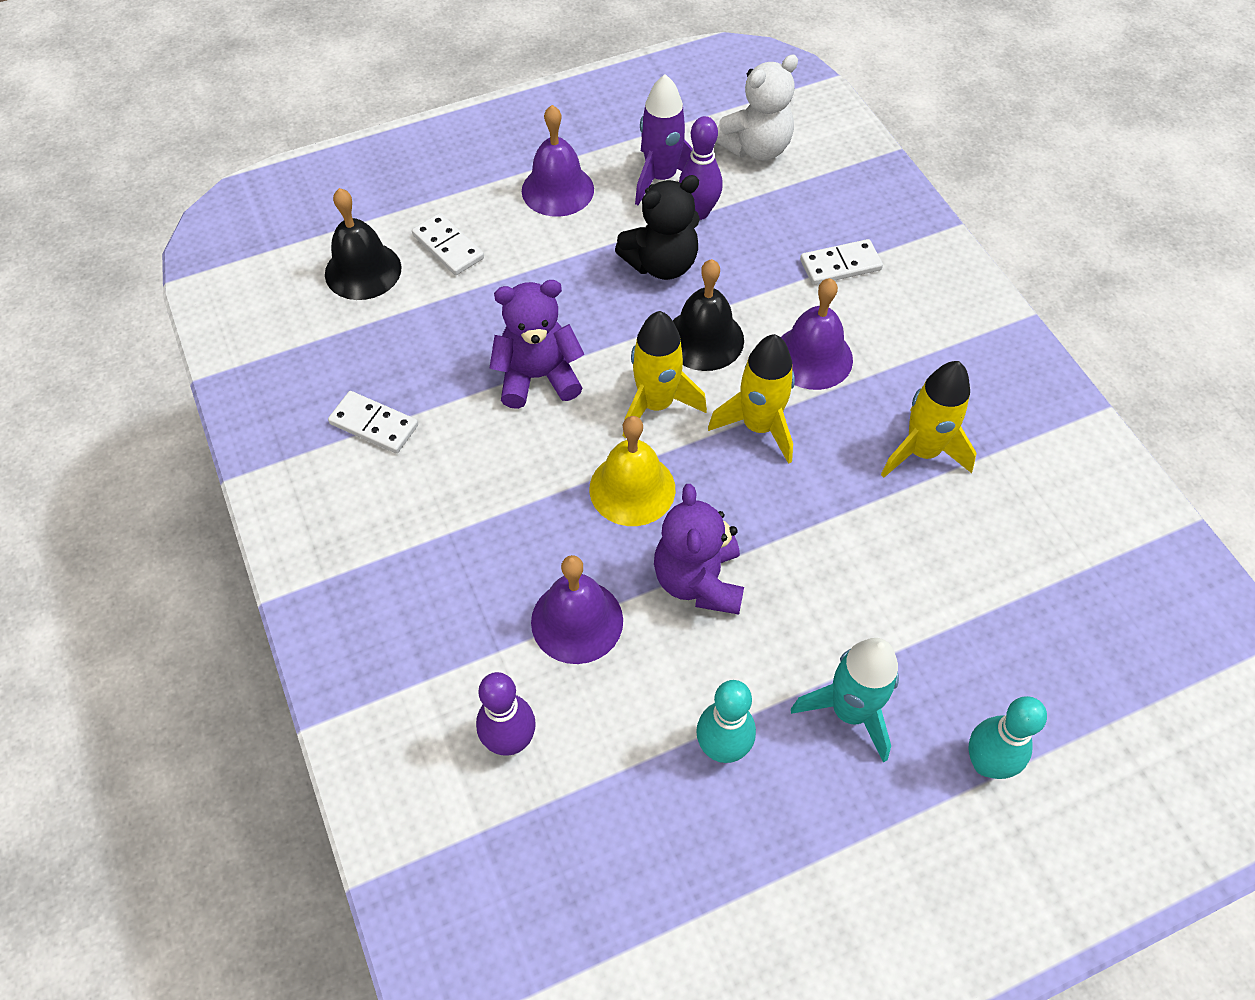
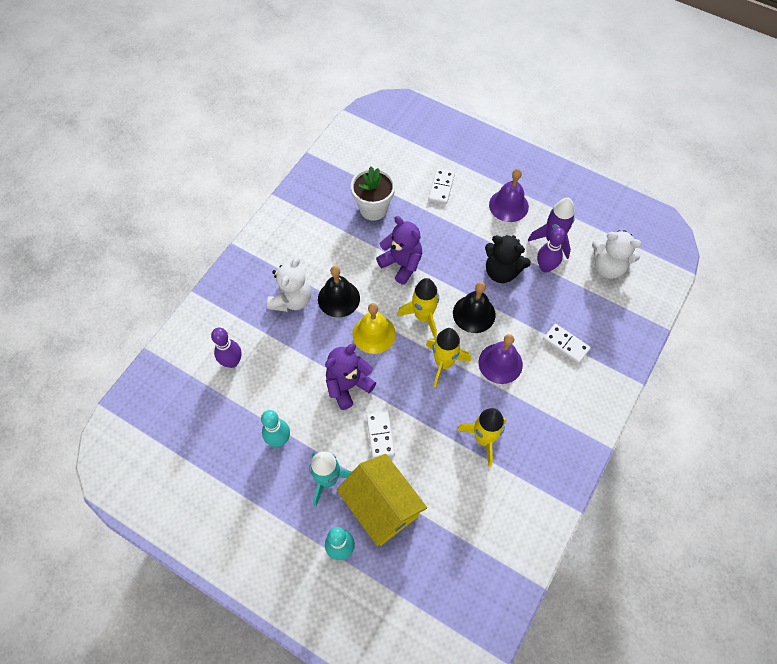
camera: 55 degrees right, 5 degrees up
black bell [325,188,402,300] -> black bell moved to [318,266,360,317]
white domino [328,391,418,453] -> white domino moved to [367,411,395,458]
purple bell [531,555,623,664] -> none
none -> white teddy bear [267,257,311,312]
none -> yellow house [336,454,427,546]
none -> white flower pot [351,167,395,221]

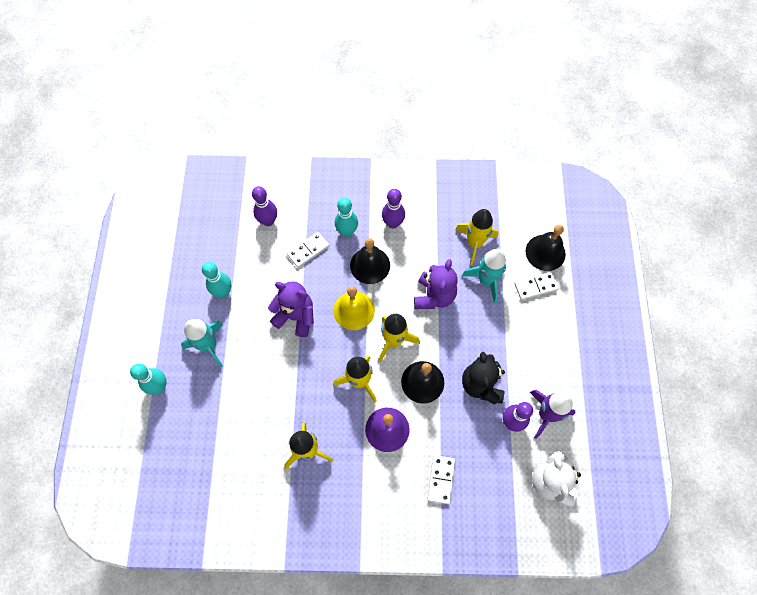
camera: 60 degrees right, 5 degrees up
white teddy bear [267,257,311,312] -> turquoise bowling pin [335,197,358,237]
yellow house [336,454,427,546] -> none
white flower pot [351,167,395,221] -> yellow rocket [455,209,498,266]
white domino [367,411,395,458] -> white domino moved to [287,232,329,268]
purple bell [489,169,529,222] -> none
none -> purple bowling pin [382,189,405,228]
none -> turquoise rocket [462,249,506,303]
none -> black bell [526,225,566,271]

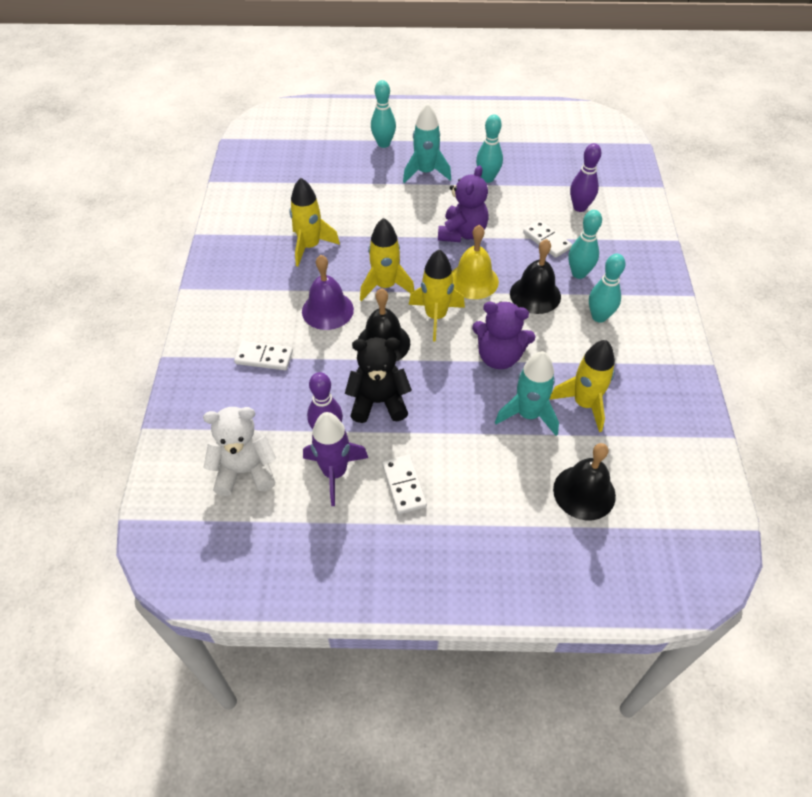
camera: 90 degrees right, 15 degrees down
purple bowling pin [382,189,405,228] -> turquoise bowling pin [589,254,626,323]
white domino [514,272,559,300] -> white domino moved to [382,455,427,514]

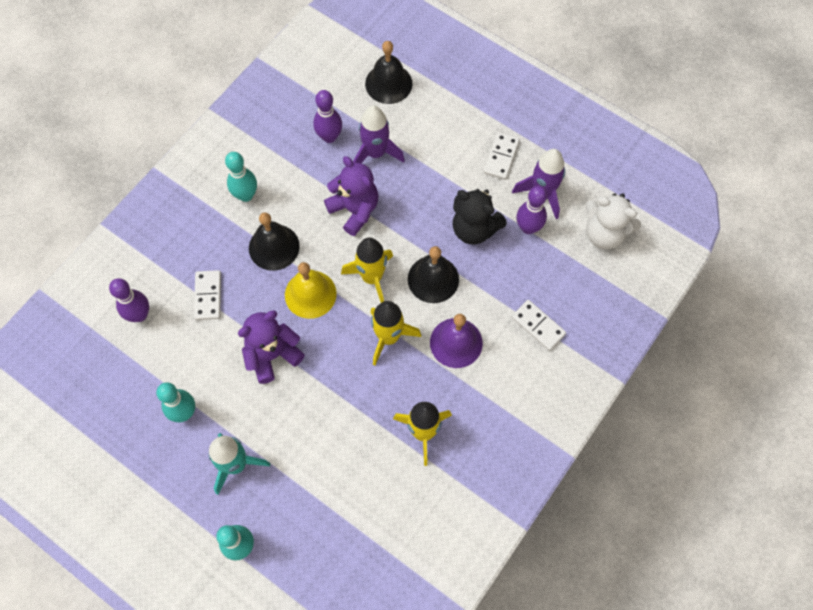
camera: 145 degrees left, 15 degrees up
turquoise rocket [495,351,559,436] -> purple rocket [353,105,405,163]
yellow rocket [549,340,615,432] -> purple bowling pin [313,90,342,143]
turquoise bowling pin [569,210,602,279] -> none

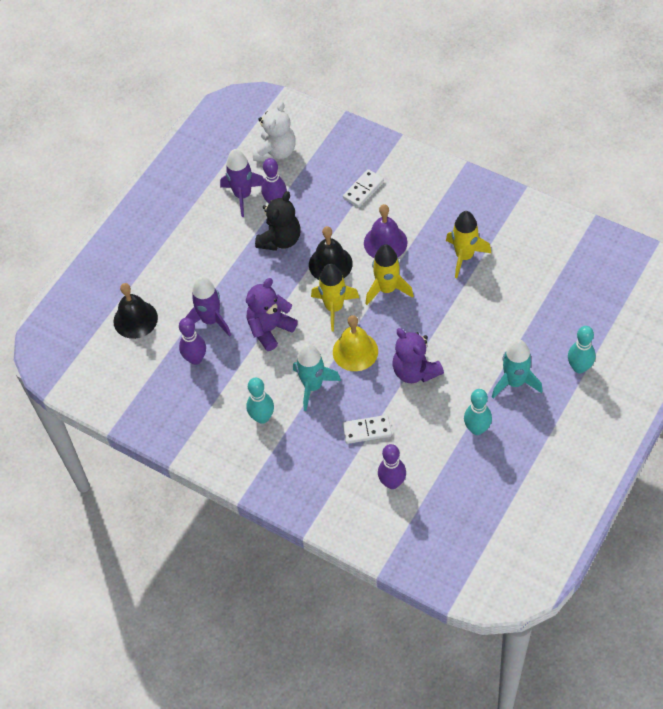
camera: 90 degrees left, 10 degrees down
black bell [249,212,300,271] -> turquoise rocket [293,344,341,411]
white domino [484,132,520,180] -> none

